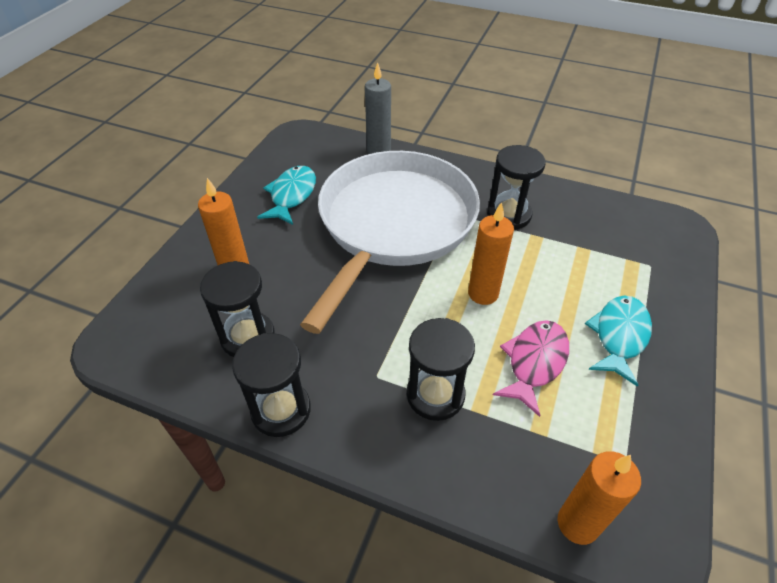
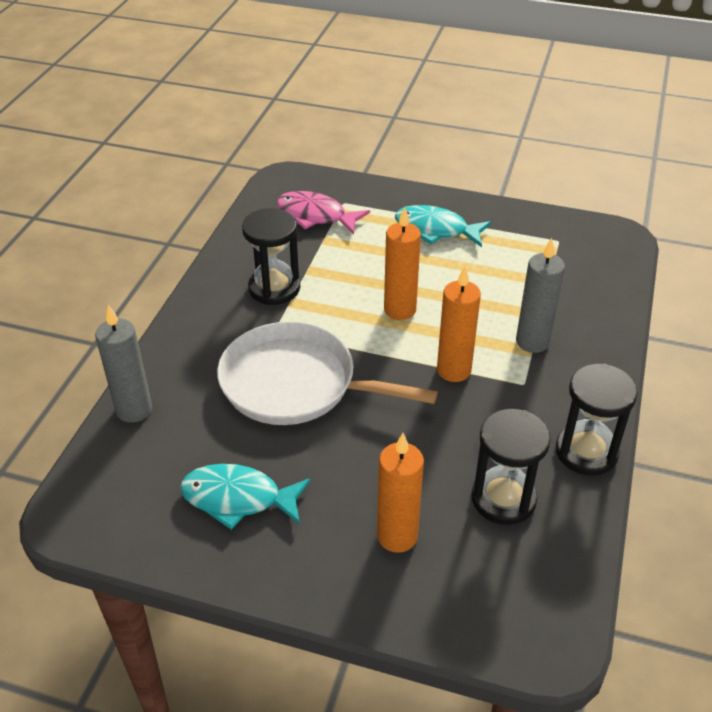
camera: 95 degrees left, 5 degrees down
white pan [300,151,480,334] -> white pan [217,322,438,425], size x0.66
black hourglass [407,318,475,421] -> grey candle [516,238,565,353]
pink fish [493,320,569,417] -> pink fish moved to [277,191,370,235]
orange candle [558,451,641,545] -> orange candle moved to [437,266,481,382]

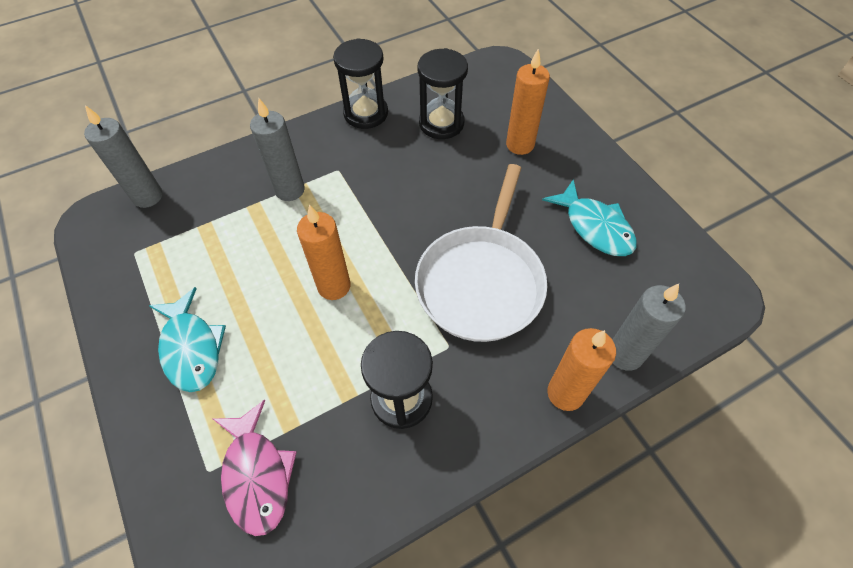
camera: 135 degrees left, 15 degrees up
white pan [217,322,438,425] -> white pan turned 45 degrees clockwise [415,164,547,342]
orange candle [437,266,481,382] -> orange candle moved to [547,328,616,411]
none -> grey candle [84,105,163,208]

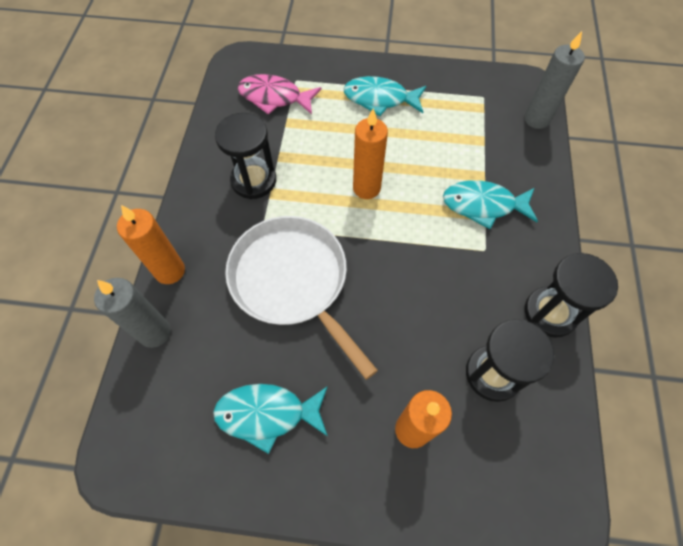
camera: 125 degrees right, 5 degrees up
grey candle [250,98,305,201] -> turquoise fish [443,180,538,229]

